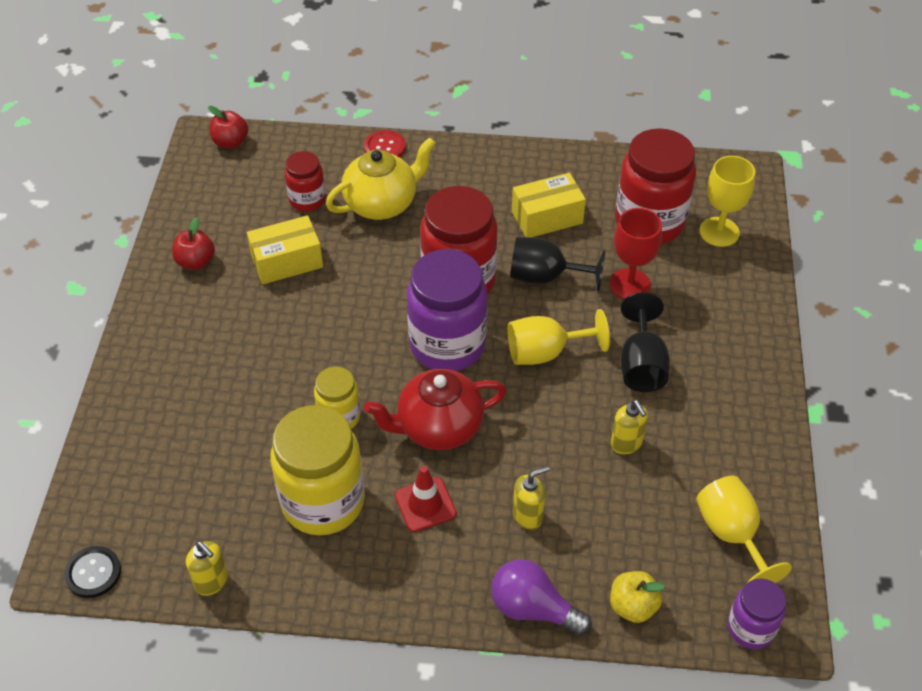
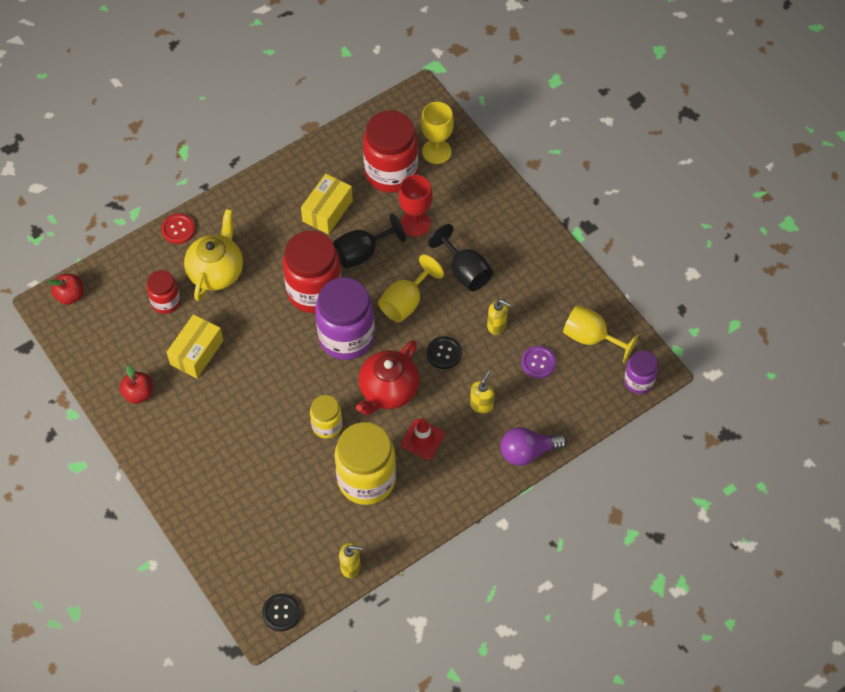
camera: 40 degrees left, 10 degrees up
yellow apple [610,571,666,623] -> none
none -> black button [427,336,462,369]
none -> purple button [521,346,557,379]

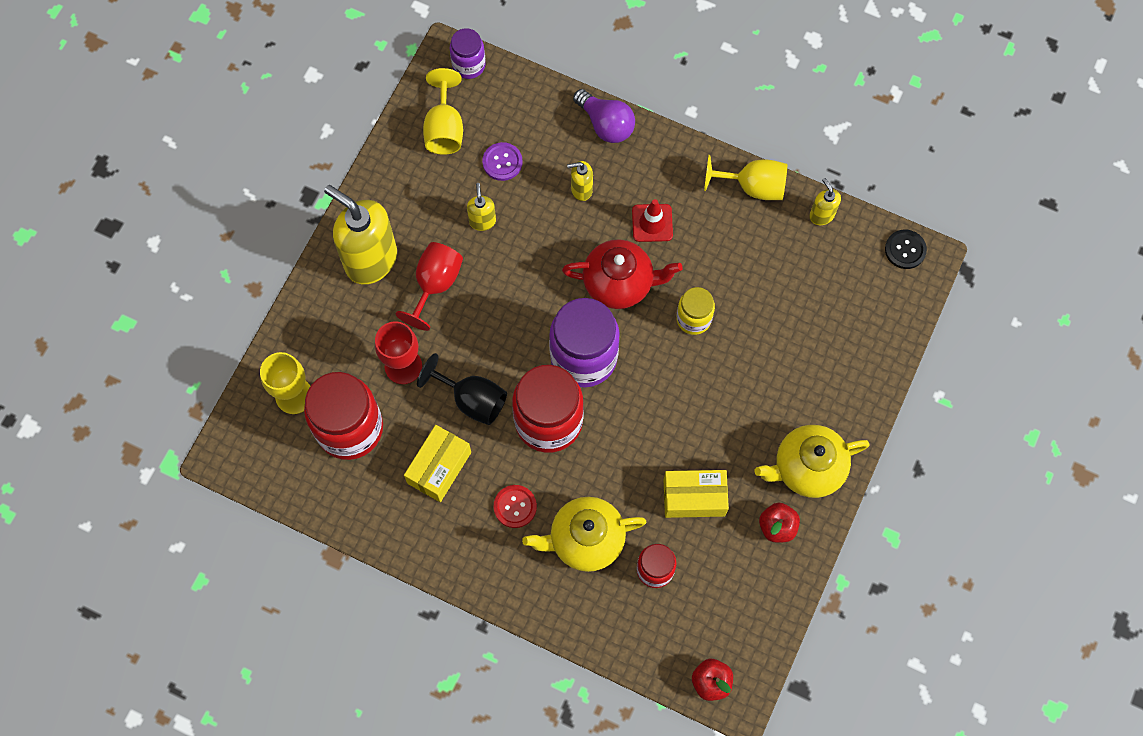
camera: 120 degrees left, 10 degrees up
red button [161,214,195,244] -> red button moved to [494,485,537,528]
yellow box [301,173,353,234] -> yellow box turned 60 degrees counterclockwise [404,425,471,502]
yellow jar [334,422,396,505] -> none
yellow goblet [378,255,444,322] -> yellow goblet moved to [704,155,787,200]
black button [427,336,462,369] -> none
black goblet [428,224,493,291] -> red goblet [396,242,463,331]
none -> yellow soap dispenser [324,185,397,284]
none -> yellow teapot [754,425,870,498]

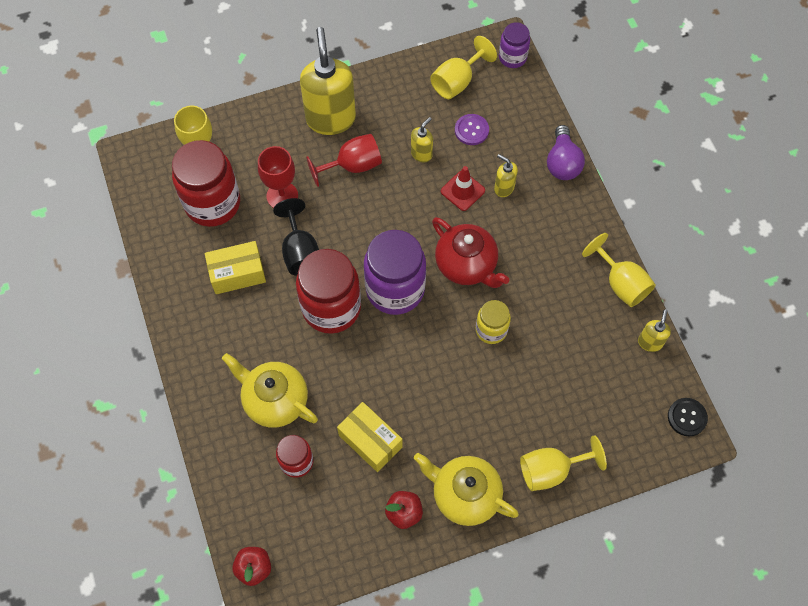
camera: 45 degrees right, 5 degrees down
red button [494,485,537,528] -> none
red traffic cone [632,199,673,242] -> red traffic cone moved to [441,166,485,211]
none -> yellow goblet [520,435,607,491]

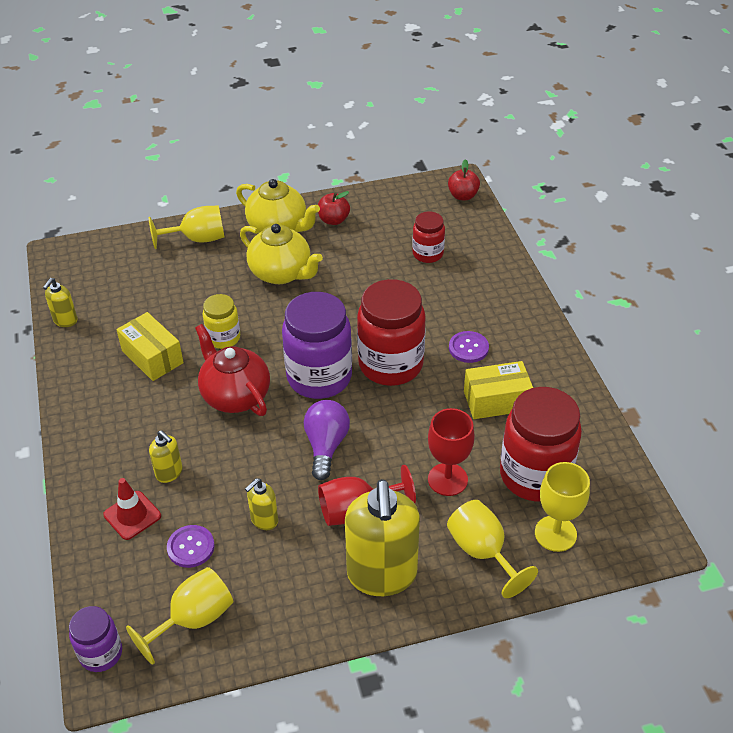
camera: 175 degrees left, 20 degrees down
yellow teapot [222,353,318,428] -> yellow teapot moved to [240,224,323,284]
black goblet [273,198,319,276] -> none
yellow box [337,402,402,472] -> yellow box moved to [116,312,184,381]
red traffic cone [441,166,485,211] -> red traffic cone moved to [103,478,161,540]
purple light bulb [547,125,585,180] -> purple light bulb moved to [304,400,350,480]
yellow goblet [582,233,656,307] -> yellow goblet moved to [447,500,538,598]
black button [668,398,708,436] -> none
none -> purple button [449,331,489,363]

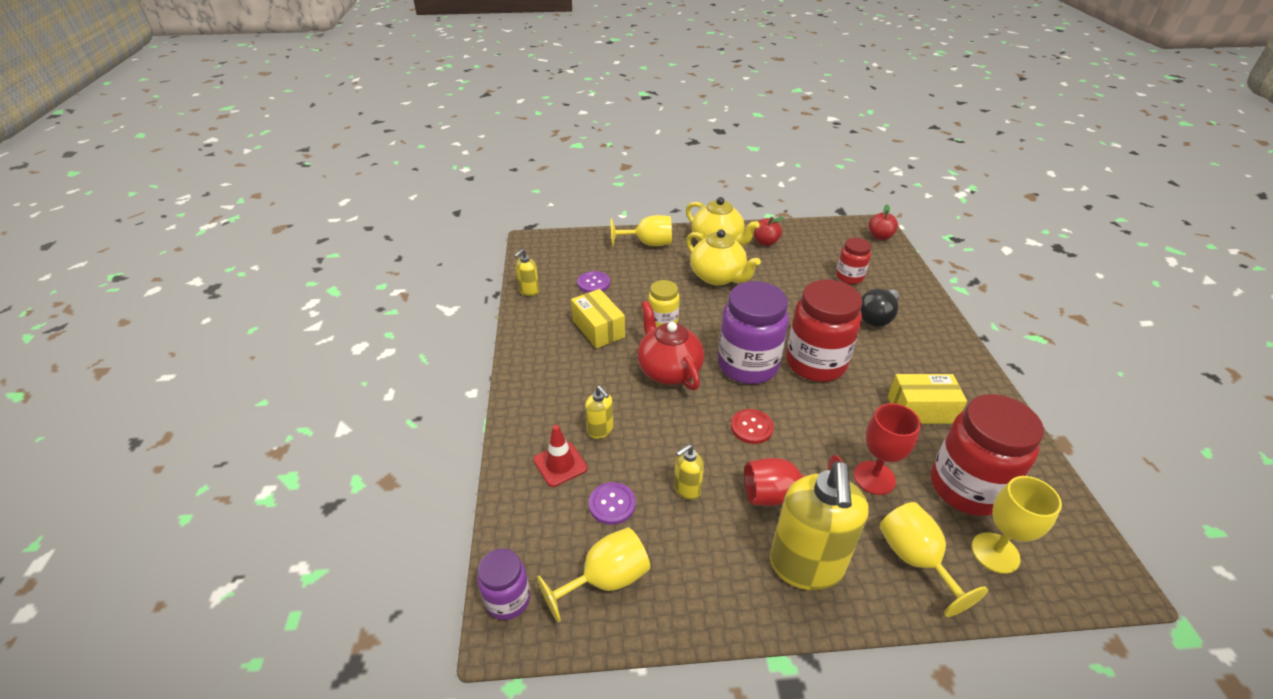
camera: 10 degrees right, 5 degrees down
purple light bulb [304,400,350,480] -> red button [731,409,774,444]
purple button [449,331,489,363] -> purple button moved to [577,271,610,293]
none -> black light bulb [861,289,899,327]

